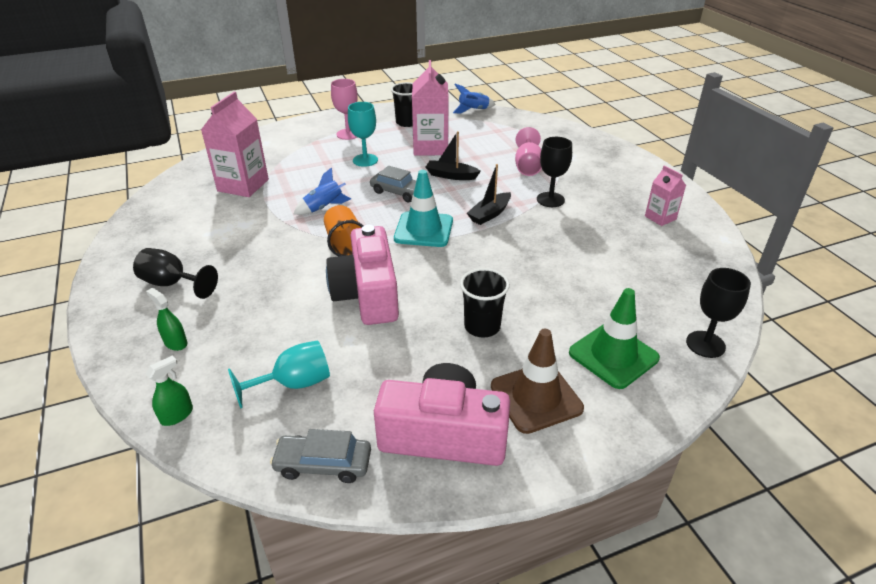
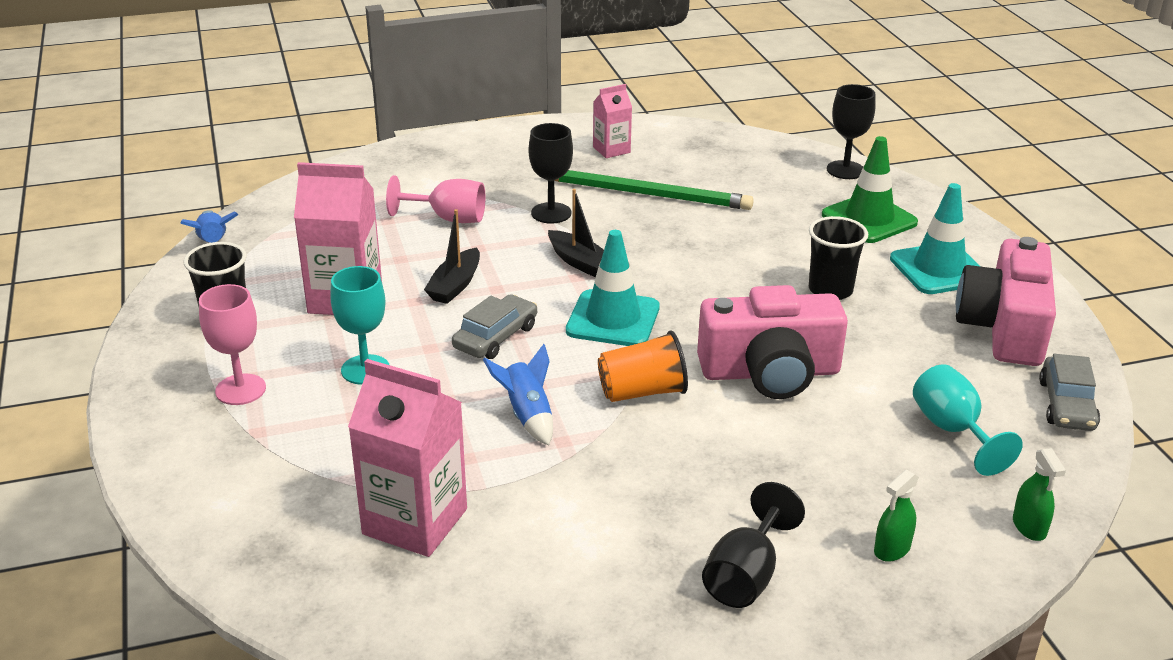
camera: 85 degrees left, 5 degrees down
green spray bottle [146,355,193,426] -> green spray bottle turned 150 degrees counterclockwise [1013,448,1066,541]
brown traffic cone [491,329,584,434] -> turquoise traffic cone [890,183,981,294]
none -> green pencil [555,170,754,210]

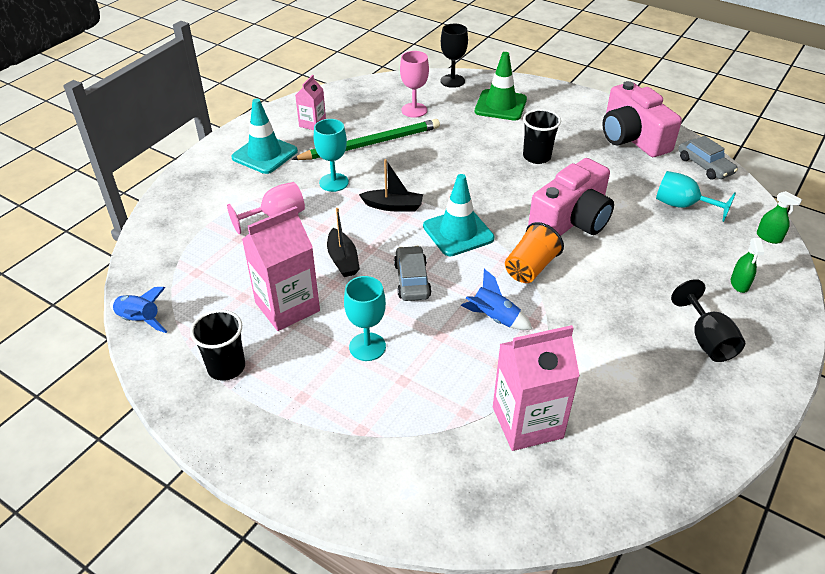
camera: 40 degrees left, 10 degrees up
pink goblet [199,284,266,405] -> pink goblet moved to [400,51,429,118]
black goblet [529,123,573,224] -> turquoise goblet [314,119,349,192]
turquoise traffic cone [890,183,981,294] -> turquoise traffic cone moved to [231,98,298,174]

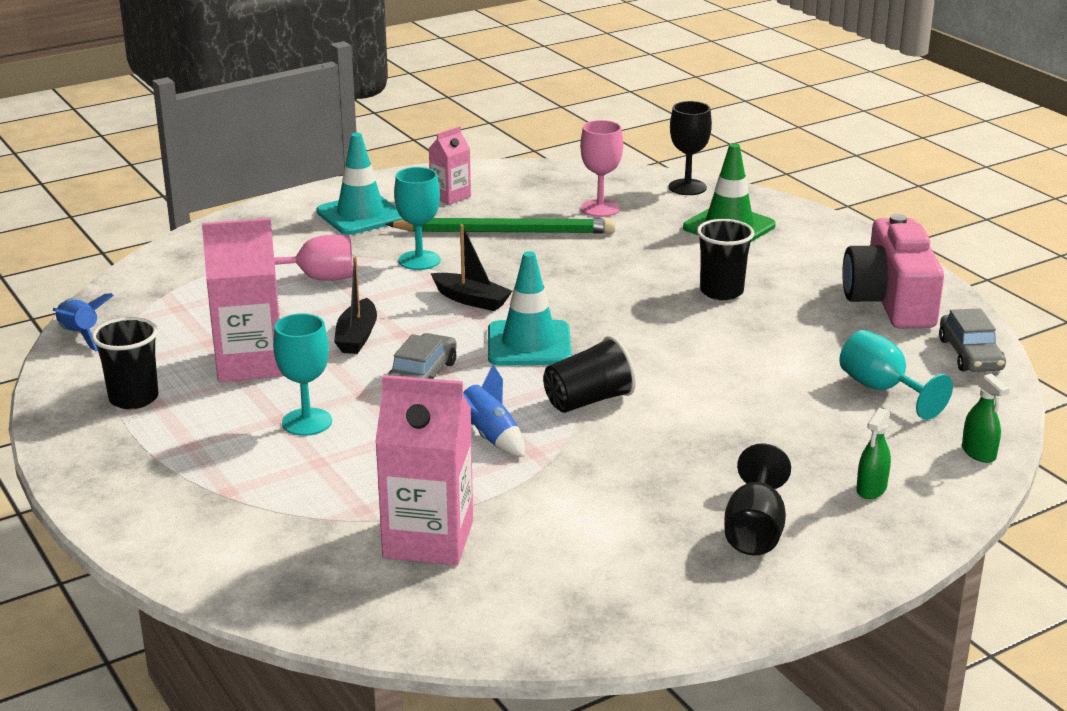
camera: 25 degrees right, 15 degrees down
orange cup [505,222,564,283] -> black cup [543,336,636,413]
pink camera [528,158,614,236] -> none

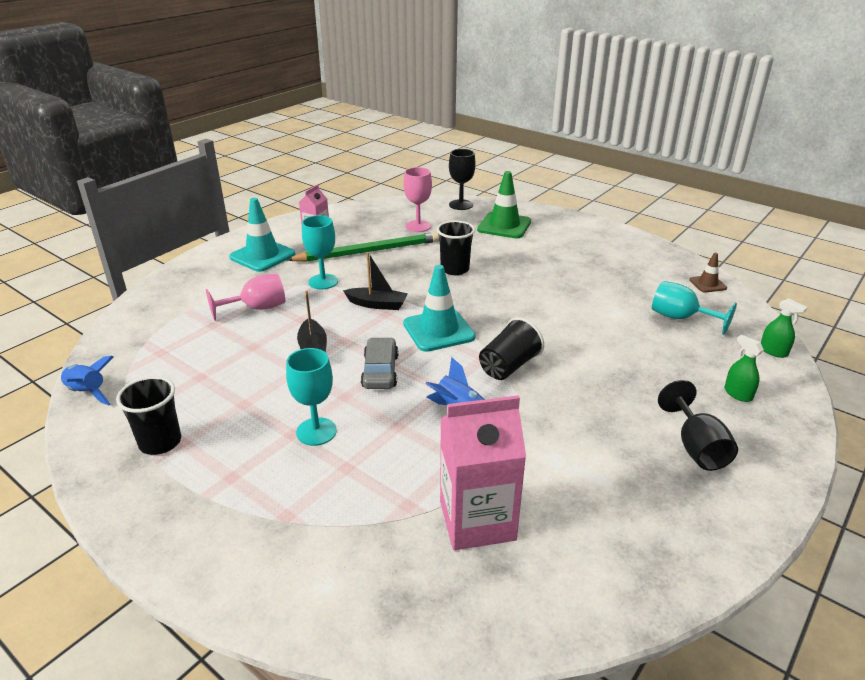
camera: 20 degrees left, 5 degrees up
pink carton [202,218,284,382] -> none
black cup [697,219,754,300] -> black cup moved to [437,221,475,275]
pink camera [842,214,944,328] -> none
green spray bottle [856,408,891,499] -> green spray bottle turned 135 degrees clockwise [724,335,764,402]
grey car [939,308,1006,372] -> brown traffic cone [689,253,727,293]

